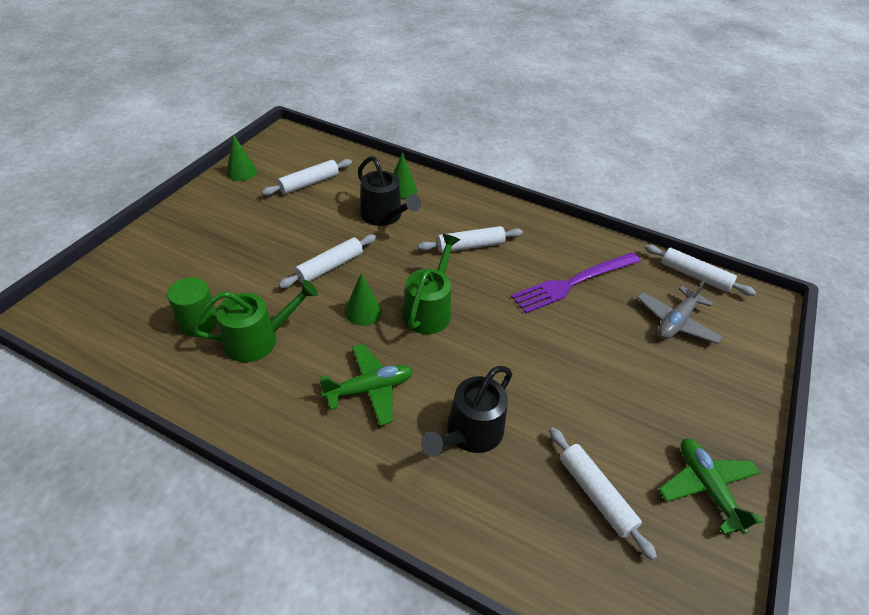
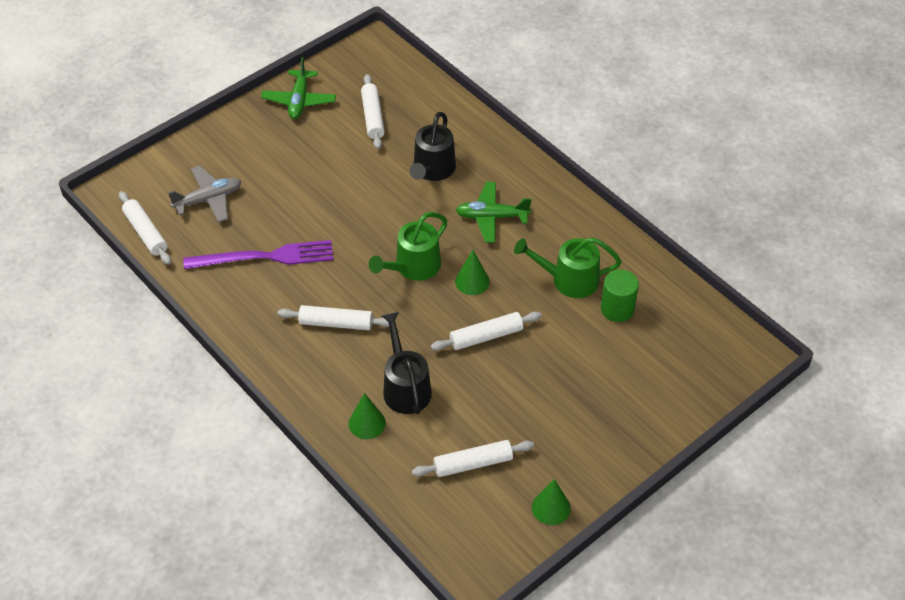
camera: 155 degrees left, 5 degrees up
black watering can [421,366,512,457] -> black watering can turned 135 degrees clockwise [409,112,456,181]

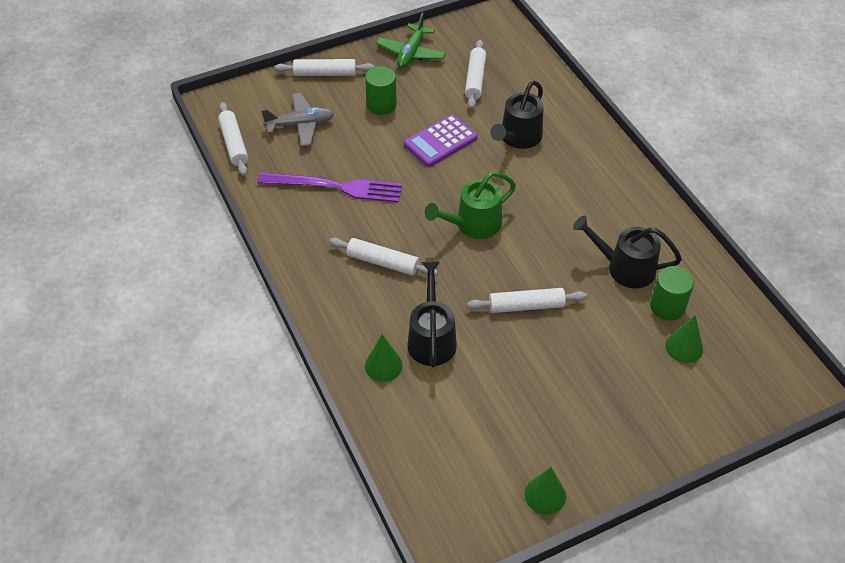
camera: 15 degrees right, 0 degrees up
white rolling pin [412,440,534,477] -> white rolling pin moved to [274,59,375,76]
green cone [455,250,490,295] -> green cone moved to [665,315,703,363]
green plane [456,182,532,243] -> none
green watering can [514,237,622,298] -> black watering can [573,215,682,288]
none -> green cylinder [365,66,397,115]
none -> purple calculator [404,114,478,167]

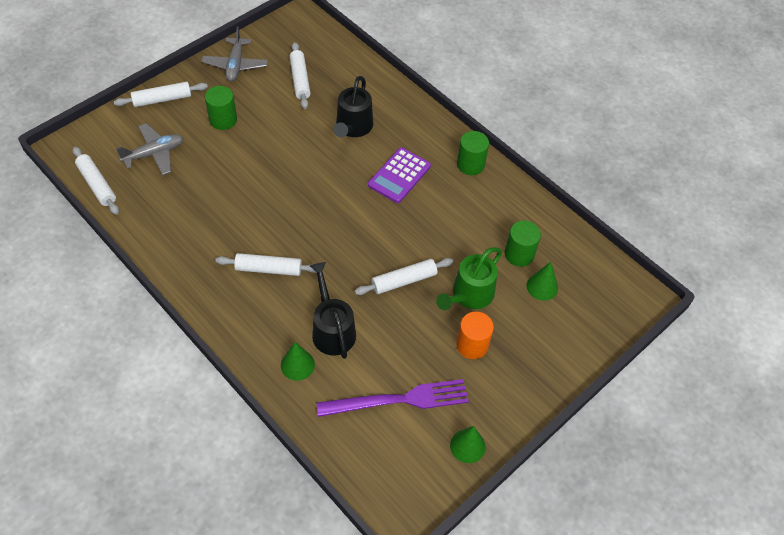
camera: 20 degrees left, 5 degrees up
purple fork [257,173,402,203] -> purple fork moved to [317,379,469,417]
green plane [376,13,446,68] -> grey plane [201,26,268,82]
purple calculator [404,114,478,167] -> purple calculator moved to [368,148,431,203]
green watering can [425,172,516,239] -> green watering can moved to [436,247,502,310]
black watering can [573,215,682,288] -> none
none -> orange cylinder [456,312,494,359]
none -> green cylinder [457,131,489,175]

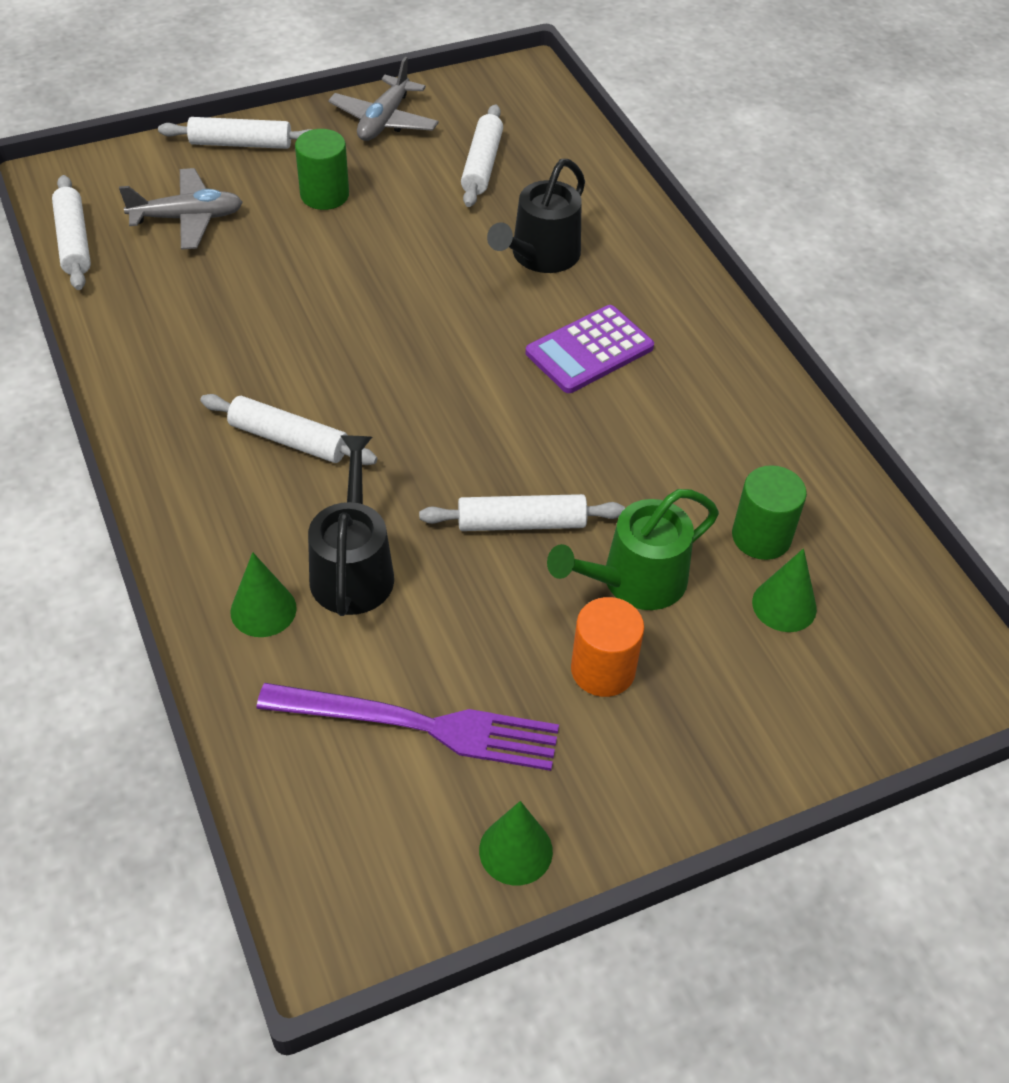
camera: 20 degrees right, 5 degrees down
green cylinder [457,131,489,175] -> none

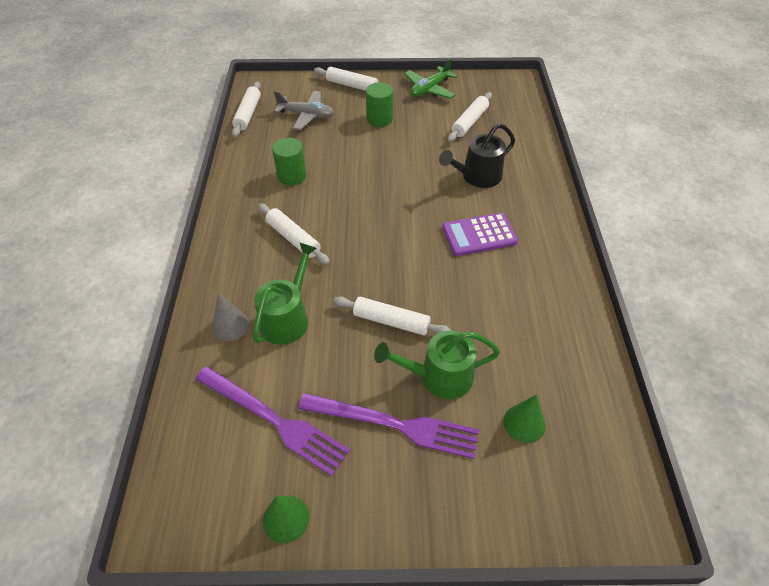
camera: 25 degrees right, 0 degrees up
green cone [230,552,297,637] -> grey cone [212,292,249,341]
black watering can [308,435,394,616] -> green watering can [253,242,317,345]
grey plane [328,57,439,141] -> green plane [404,58,458,99]
orange cylinder [571,597,644,697] -> purple fork [298,393,479,459]
green cylinder [732,465,807,560] -> green cylinder moved to [272,138,306,186]

